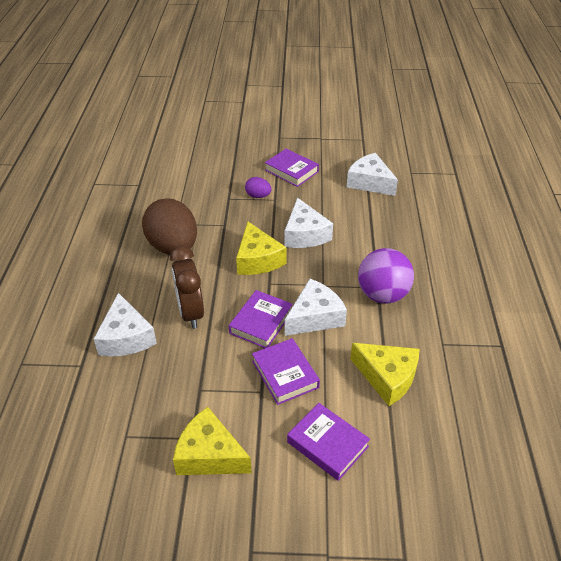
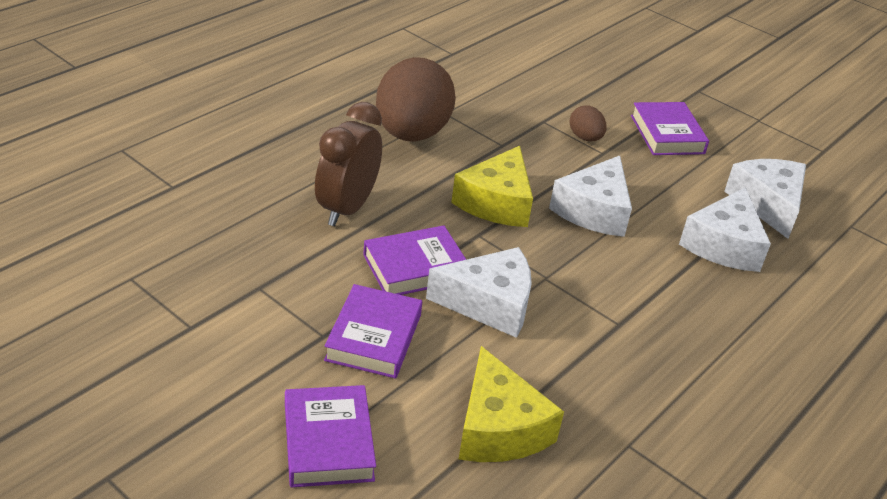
camera: 35 degrees right, 5 degrees down
white cheese [94,293,157,357] -> white cheese moved to [679,187,771,272]
yellow cheese [173,407,252,475] -> none
purple egg [245,177,272,198] -> brown egg [570,105,607,141]
purple ball [358,248,414,304] -> none

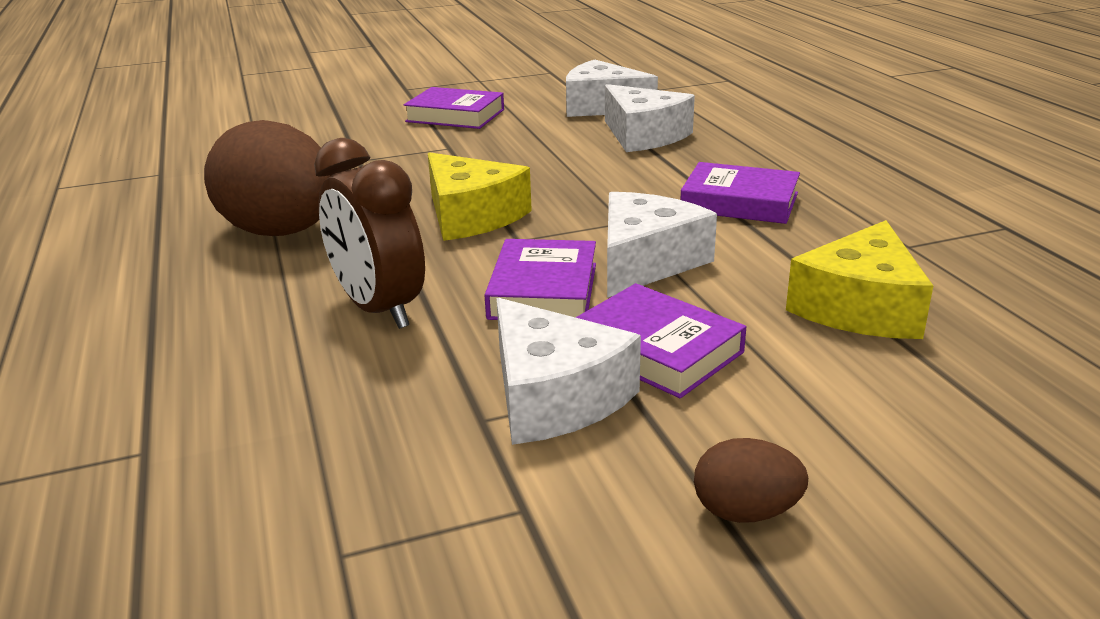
camera: 55 degrees left, 10 degrees down
purple book [285,385,376,488] -> purple book moved to [680,162,800,224]
yellow cheese [458,346,564,462] -> yellow cheese turned 105 degrees clockwise [786,220,933,339]
white cheese [549,156,632,237] -> white cheese moved to [496,298,641,445]
brown egg [570,105,607,141] -> brown egg moved to [694,438,808,523]

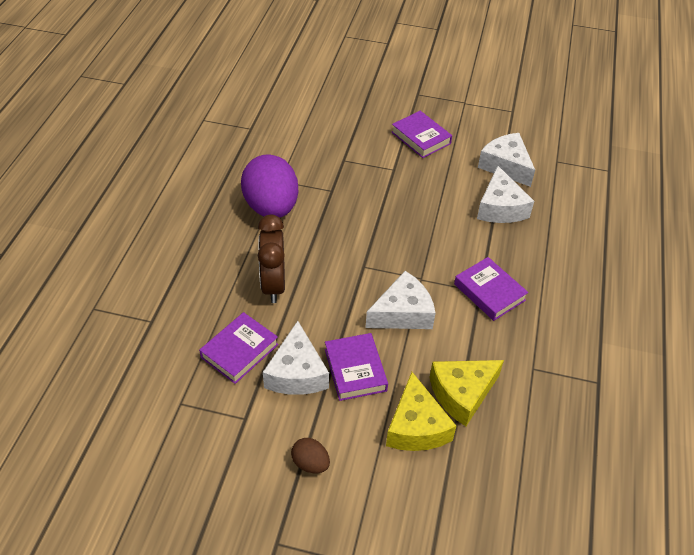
camera: 30 degrees right, 20 degrees up
brown egg [204,120,332,236] -> purple egg [241,154,298,218]
yellow cheese [428,152,532,241] -> yellow cheese moved to [386,372,456,451]
purple book [484,239,596,320] -> purple book moved to [199,312,278,384]

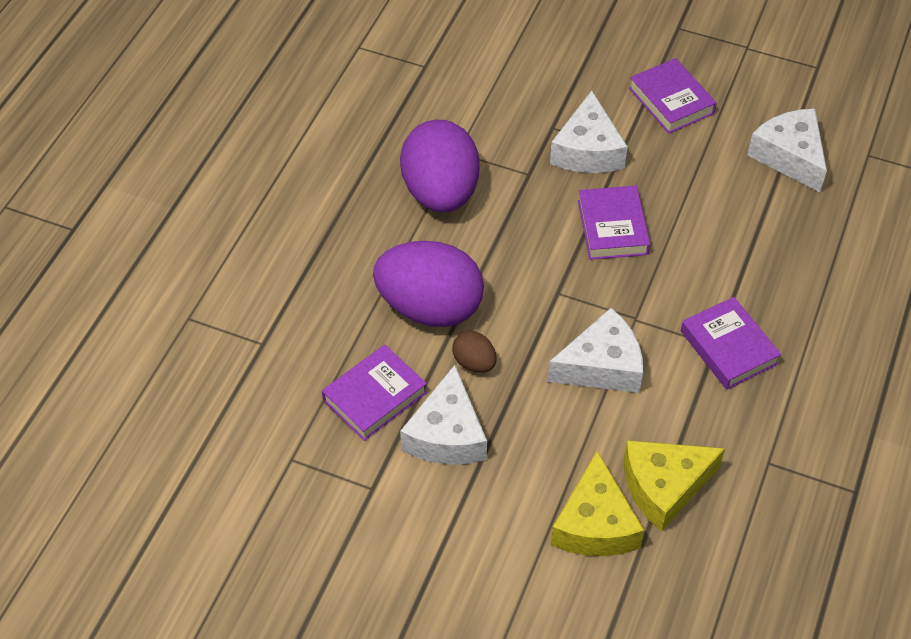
camera: 10 degrees right, 5 degrees up
brown clock [258,215,285,303] -> purple egg [373,241,484,327]
brown egg [291,438,330,473] -> brown egg moved to [452,331,497,373]
purple book [325,333,388,401] -> purple book moved to [578,186,650,260]
white cheese [477,166,534,223] -> white cheese moved to [550,90,628,173]

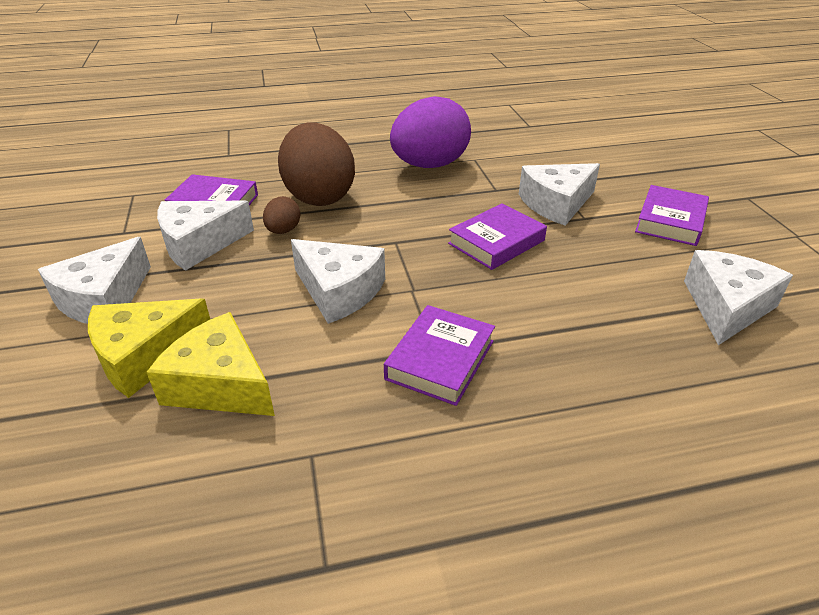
camera: 55 degrees right, 15 degrees down
purple egg [373,241,484,327] -> brown egg [278,122,355,206]
none -> white cheese [38,237,151,324]

